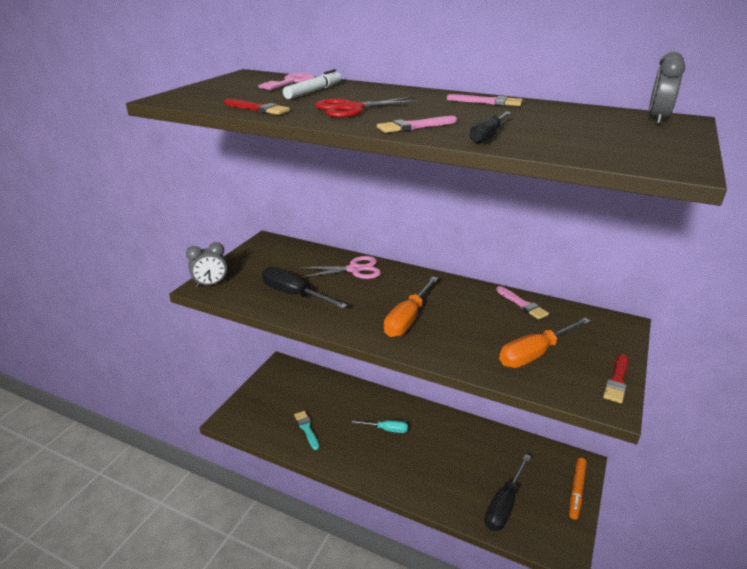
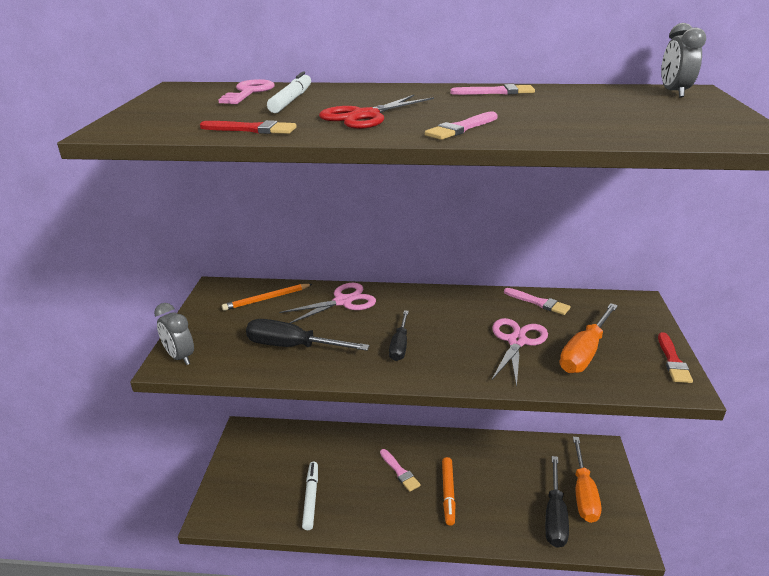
camera: 20 degrees left, 0 degrees up
grey clock [186,242,227,287] -> grey clock turned 90 degrees clockwise [154,303,194,365]
turquoise brush [294,411,319,450] -> white marker [302,462,318,530]
turquoise screwdriver [352,420,408,433] -> pink brush [380,449,421,492]
orange screwdriver [384,276,438,337] -> orange screwdriver moved to [573,437,602,523]
black screwdriver [470,112,511,144] -> black screwdriver moved to [389,310,409,361]
orange marker [569,458,587,520] -> orange marker moved to [442,457,455,526]
none -> orange pencil [222,284,312,311]
none -> pink scissors [491,318,548,387]

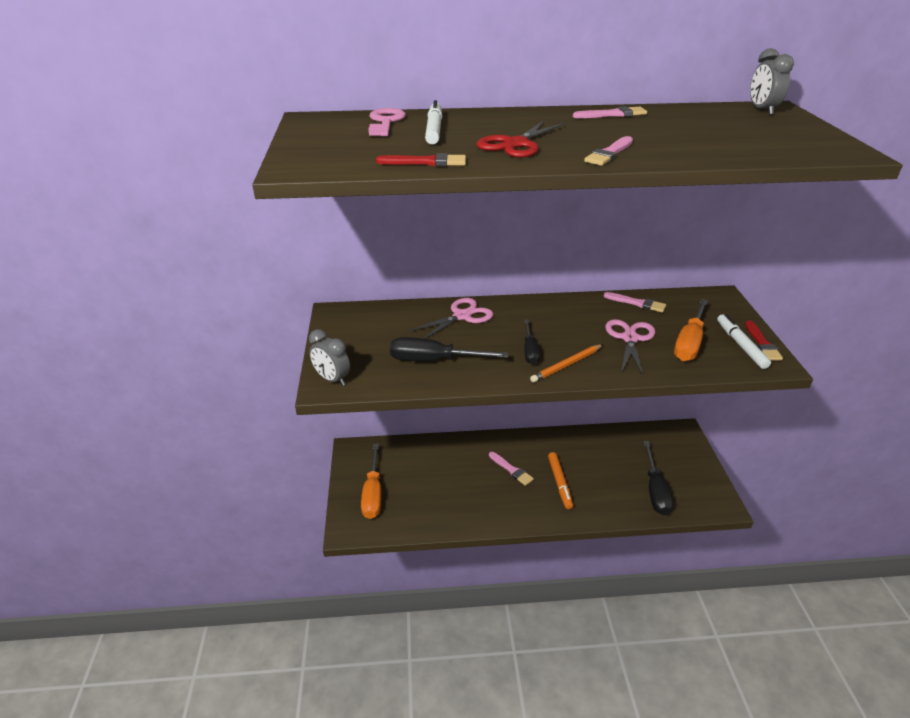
camera: 10 degrees left, 5 degrees up
orange pencil [222,284,312,311] -> orange pencil moved to [530,344,603,383]
white marker [302,462,318,530] -> white marker moved to [717,314,771,369]
orange screwdriver [573,437,602,523] -> orange screwdriver moved to [361,444,381,519]

